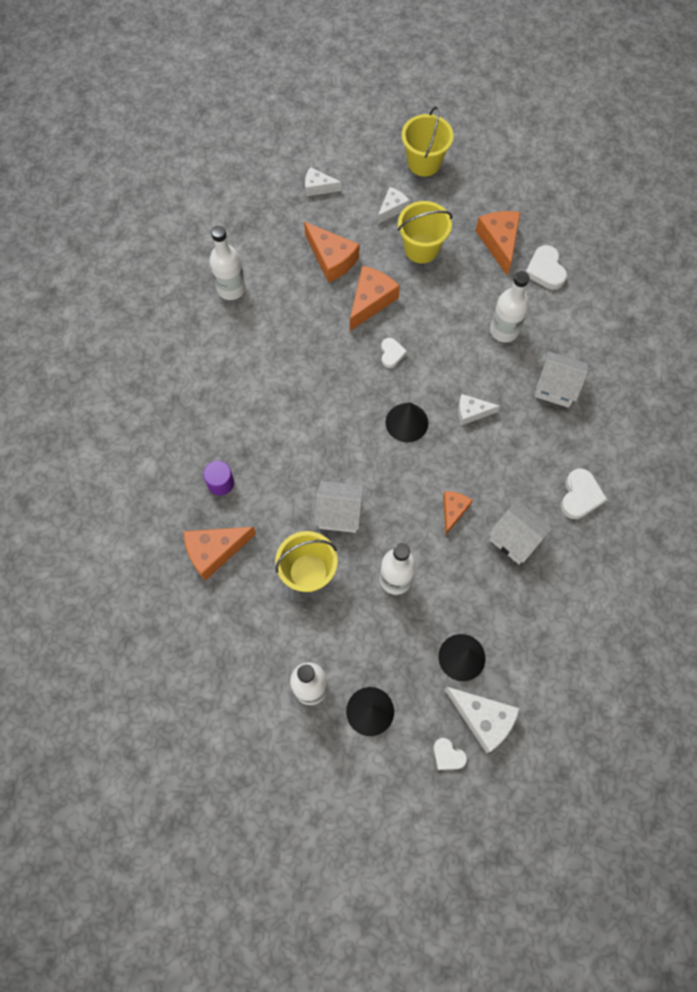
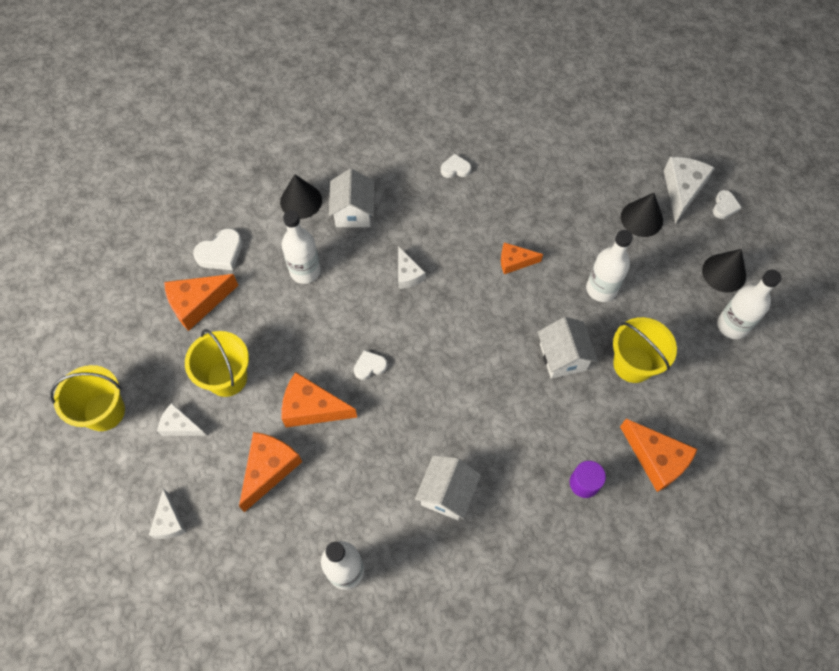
camera: 110 degrees left, 5 degrees down
black cone [386,402,428,442] -> black cone moved to [280,174,322,219]
white house [489,501,552,564] -> white house moved to [415,455,481,520]
white heart [561,468,607,519] -> white heart [441,154,471,178], size x0.64

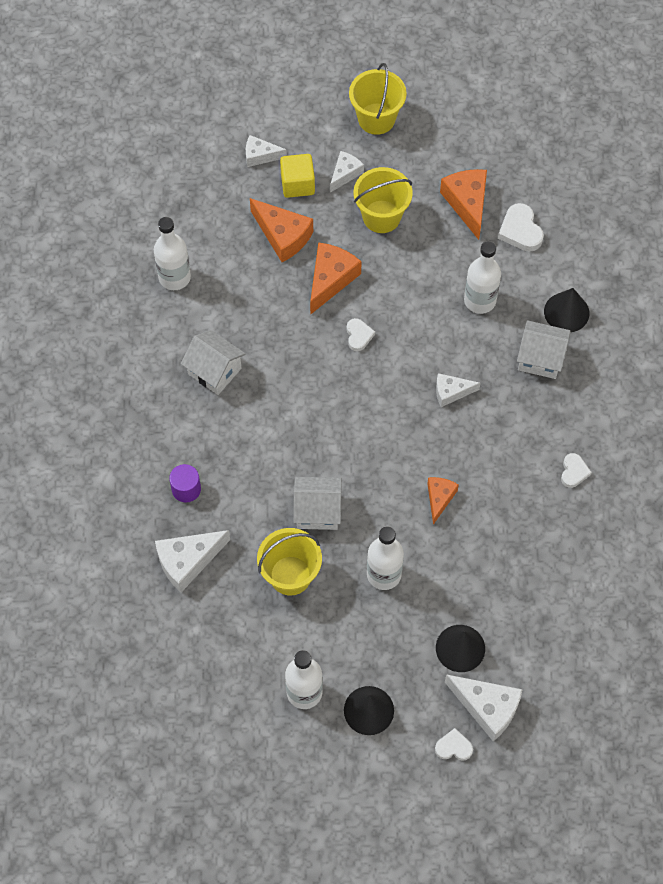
camera: 105 degrees right, 0 degrees up
orange cheese [620,419,698,492] -> white cheese [155,530,230,592]
white heart [713,190,742,219] -> white heart turned 150 degrees clockwise [435,728,473,761]
none -> yellow cube [280,154,315,198]

